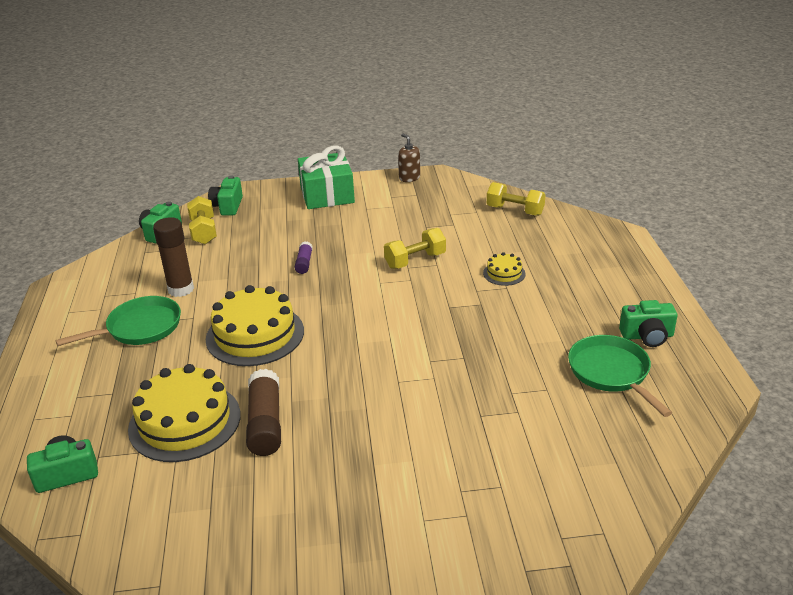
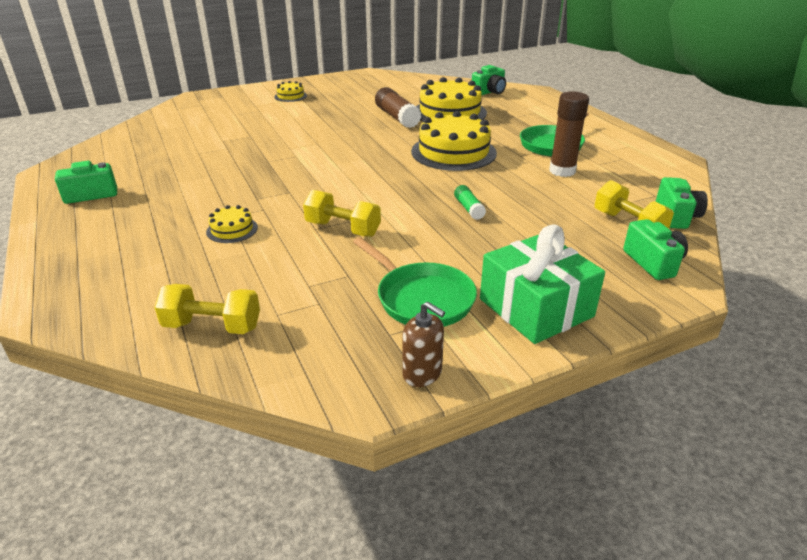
camera: 160 degrees right, 0 degrees up
purple glue stick [294,241,313,274] -> green glue stick [454,185,486,220]
yellow dumbbell [384,228,446,269] -> yellow dumbbell turned 75 degrees clockwise [303,190,381,237]
green pan [568,335,672,417] -> green pan moved to [353,237,477,327]
none -> yellow cake [274,81,307,102]

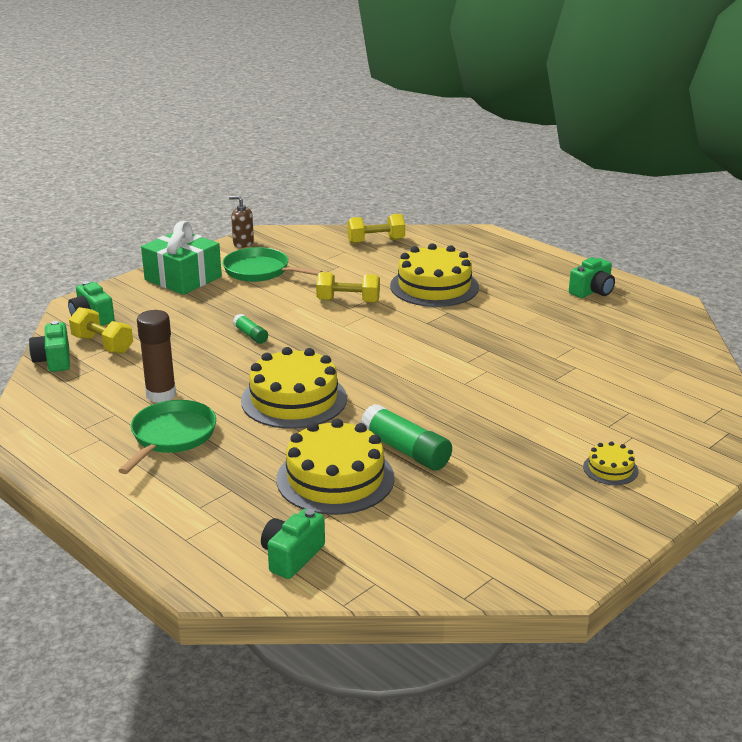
camera: 160 degrees right, 5 degrees down
yellow cake [206,205,258,243] -> yellow cake [390,243,479,307], size x2.14
brown glue stick [375,87,421,128] -> green glue stick [360,404,452,470]

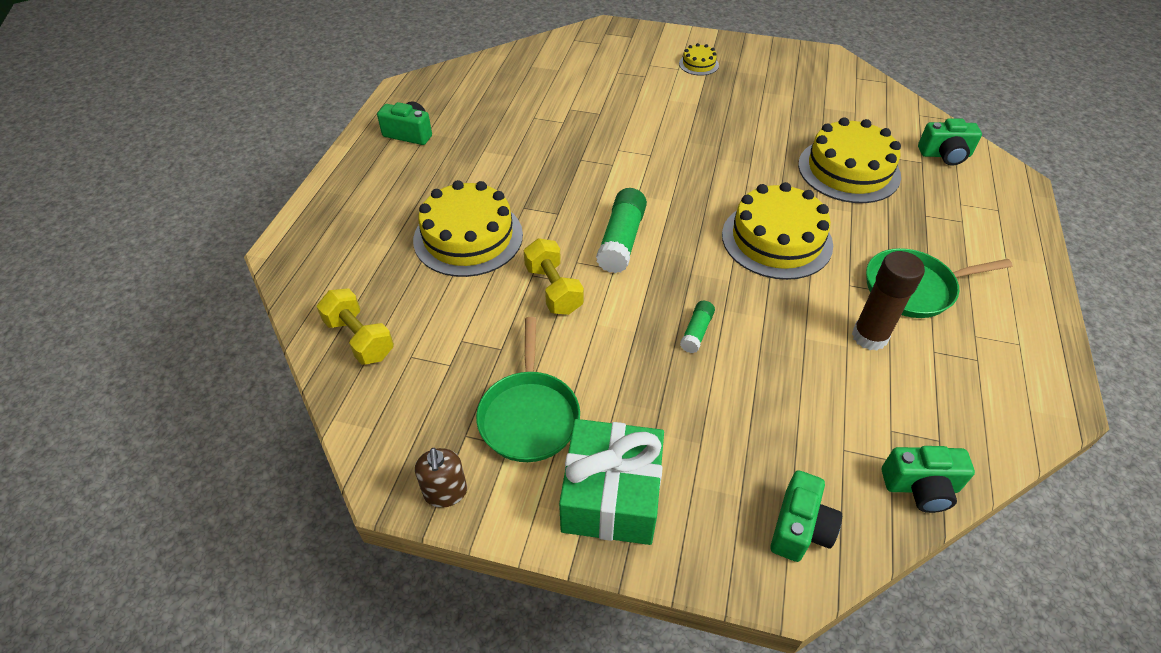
camera: 120 degrees left, 20 degrees up
green camera [29,321,70,372] -> green camera turned 45 degrees clockwise [882,446,975,513]
yellow dumbbell [69,307,133,354] -> none
green glue stick [360,404,452,470] -> green glue stick moved to [596,188,647,273]

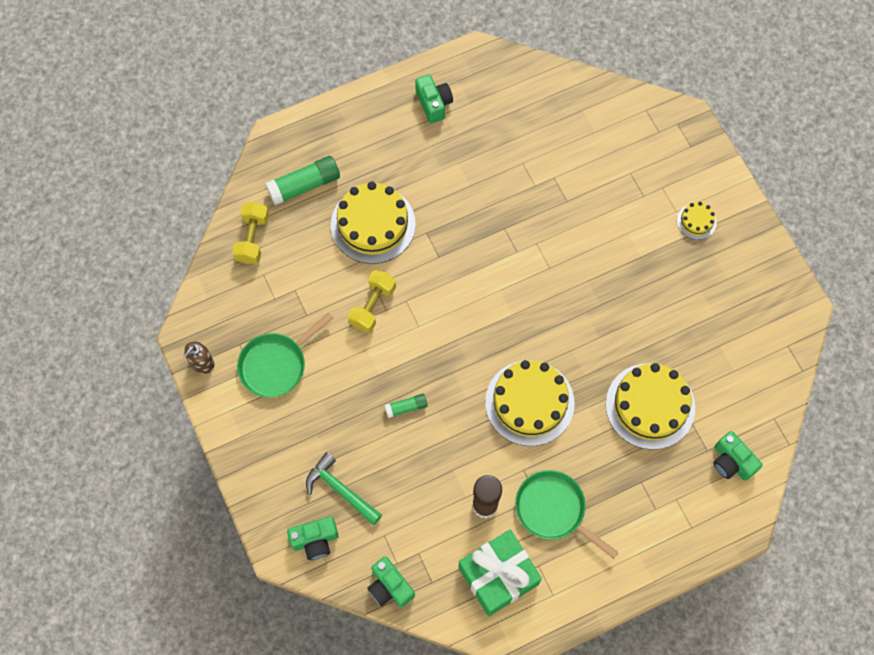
camera: 50 degrees right, 20 degrees up
green gift [559,419,664,545] -> green gift moved to [458,530,542,616]
green glue stick [596,188,647,273] -> green glue stick moved to [265,156,340,205]
none -> green hammer [306,452,382,525]

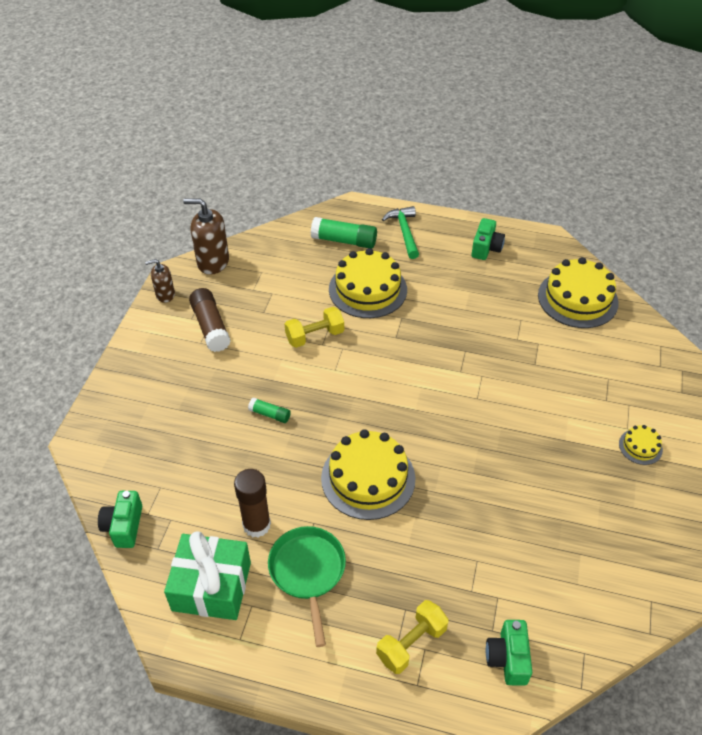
camera: 40 degrees right, 20 degrees down
yellow dumbbell [232,202,269,264] -> yellow dumbbell moved to [376,600,449,674]
green pan [237,312,333,397] -> brown glue stick [189,288,231,352]
green camera [287,517,339,560] -> none
green hammer [306,452,382,525] -> green hammer moved to [382,206,419,259]
yellow cake [606,363,695,450] -> yellow cake moved to [538,257,619,328]
none -> brown soap dispenser [183,199,229,275]

